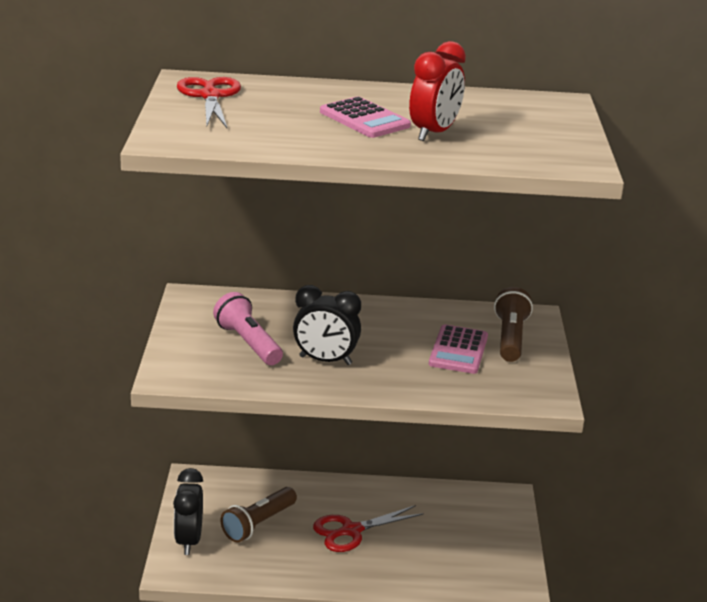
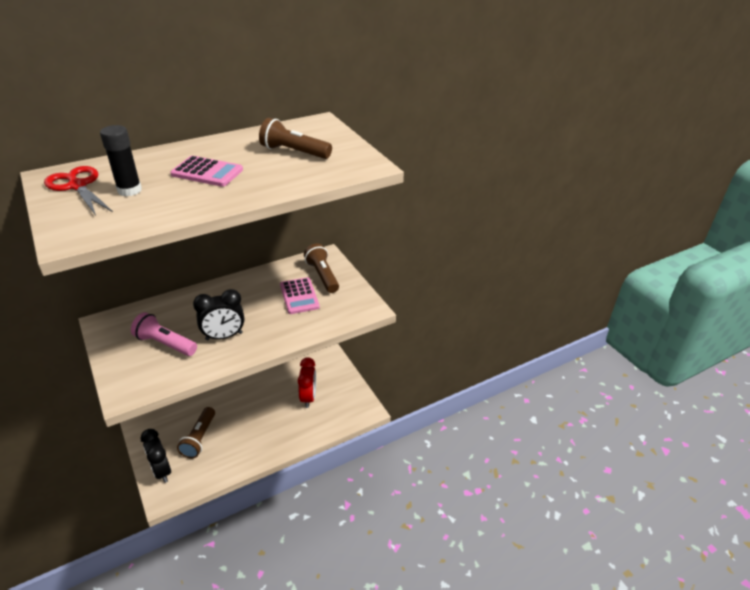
camera: 30 degrees left, 10 degrees up
red scissors [313,505,424,552] -> none
red clock [409,41,466,141] -> red clock moved to [298,357,316,408]
none -> black glue stick [100,125,142,196]
none -> brown flashlight [259,118,332,159]

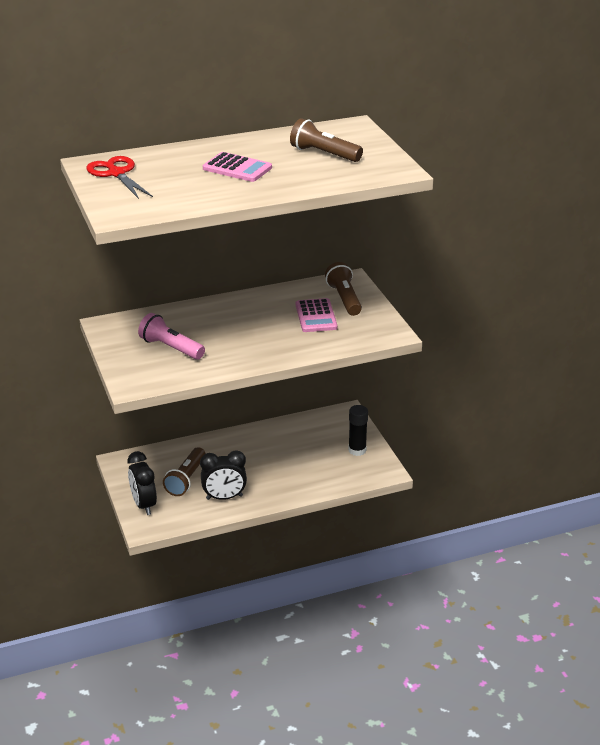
camera: 10 degrees right, 5 degrees down
black glue stick [100,125,142,196] -> black glue stick moved to [348,405,368,456]
black clock [193,289,244,340] -> black clock moved to [200,450,247,500]
red clock [298,357,316,408] -> none

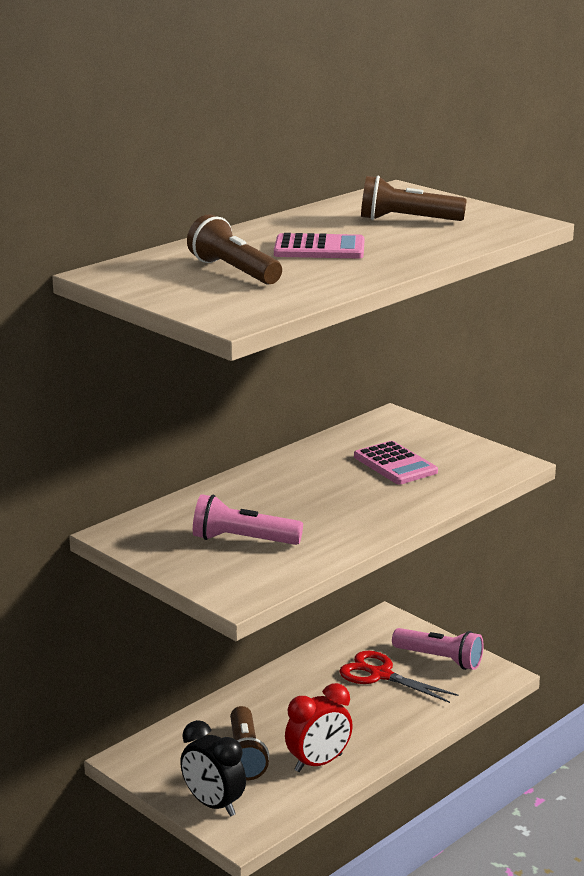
camera: 25 degrees left, 10 degrees down
red scissors [86,156,153,199] -> red scissors moved to [339,651,459,703]
black clock [200,450,247,500] -> red clock [285,683,353,772]
brown flashlight [325,262,362,316] -> brown flashlight moved to [187,214,282,285]
black glue stick [348,405,368,456] -> pink flashlight [392,628,483,670]

